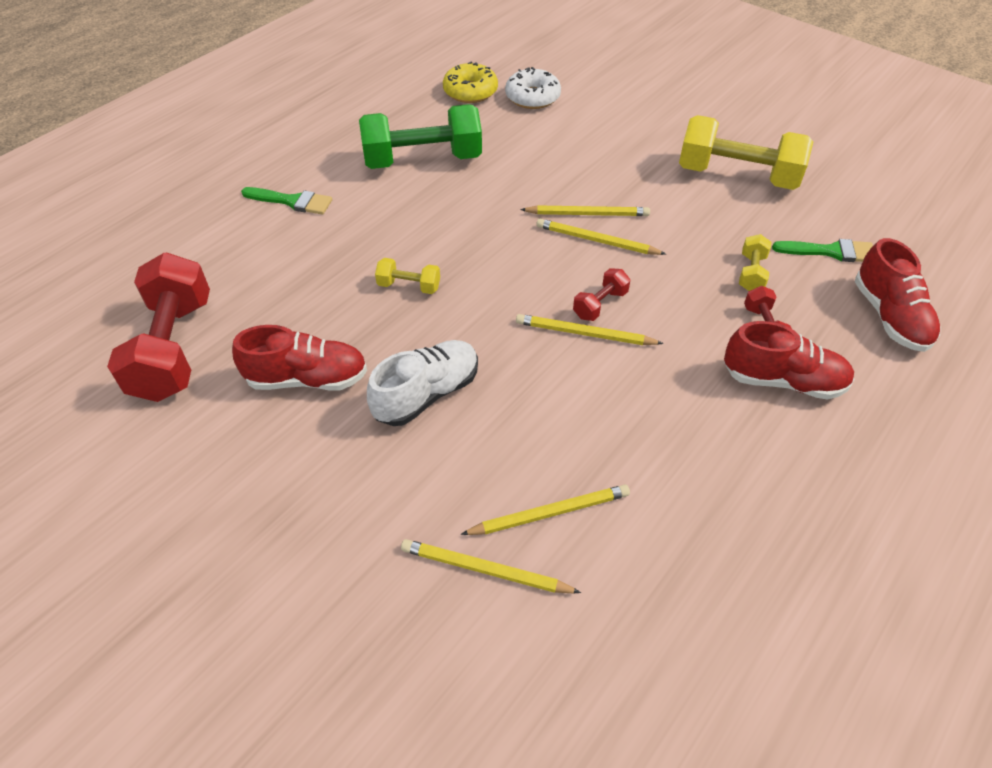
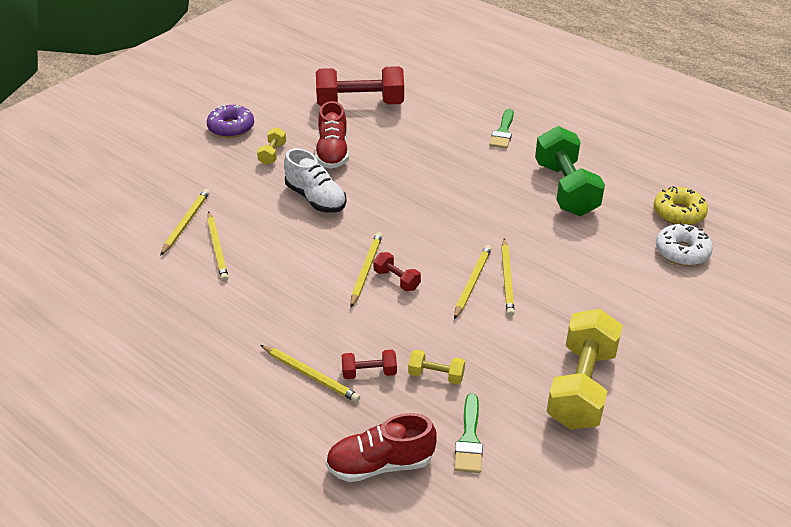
camera: 90 degrees right, 10 degrees down
yellow dumbbell [375,258,440,294] -> yellow dumbbell moved to [257,127,286,165]
red shoe [724,321,855,400] -> yellow pencil [260,345,360,402]
none -> purple donut [207,105,254,138]

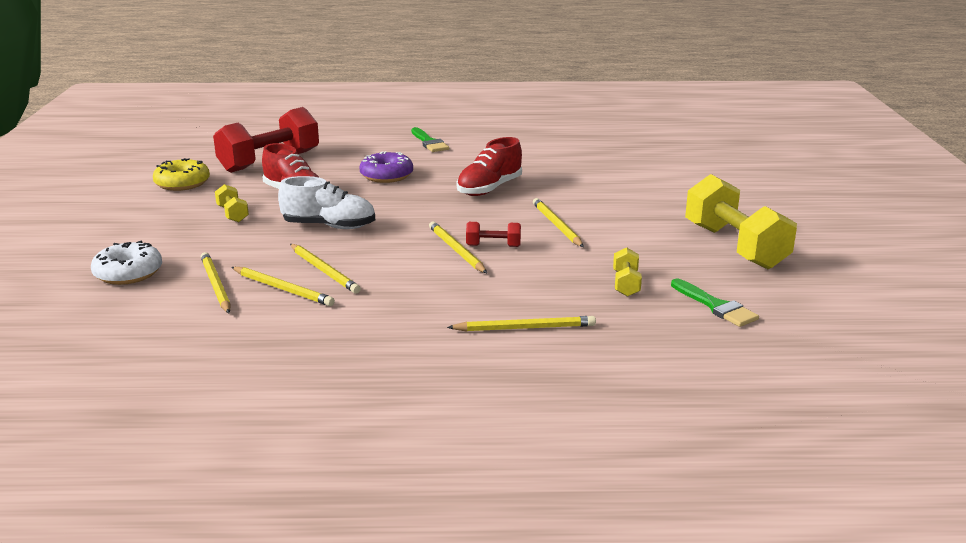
camera: 40 degrees left, 15 degrees down
purple donut [207,105,254,138] -> purple donut moved to [359,151,413,183]
red shoe [326,413,437,482] -> red shoe moved to [457,137,522,196]
red dumbbell [342,350,397,379] -> none
yellow dumbbell [408,350,465,384] -> yellow dumbbell turned 60 degrees counterclockwise [613,247,642,297]
yellow pencil [501,238,515,316] -> yellow pencil moved to [290,244,361,294]
green dumbbell [535,126,605,216] -> none
yellow donut [654,186,708,225] -> yellow donut moved to [153,158,210,191]
white donut [656,222,713,266] -> white donut moved to [91,241,162,285]

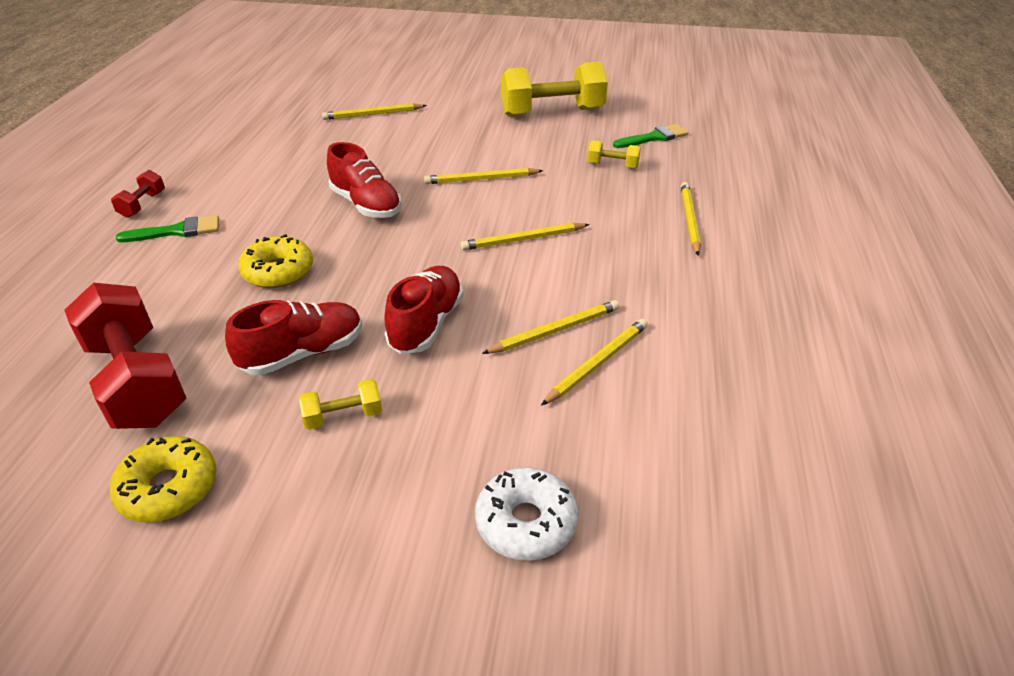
camera: 80 degrees left, 15 degrees up
yellow pencil [201,252,230,313] -> yellow pencil moved to [322,103,427,120]
white shoe [278,176,375,229] -> red shoe [384,266,463,354]
purple donut [359,151,413,183] -> yellow donut [238,234,313,288]
red dumbbell [466,222,521,247] -> red dumbbell moved to [111,170,165,218]

